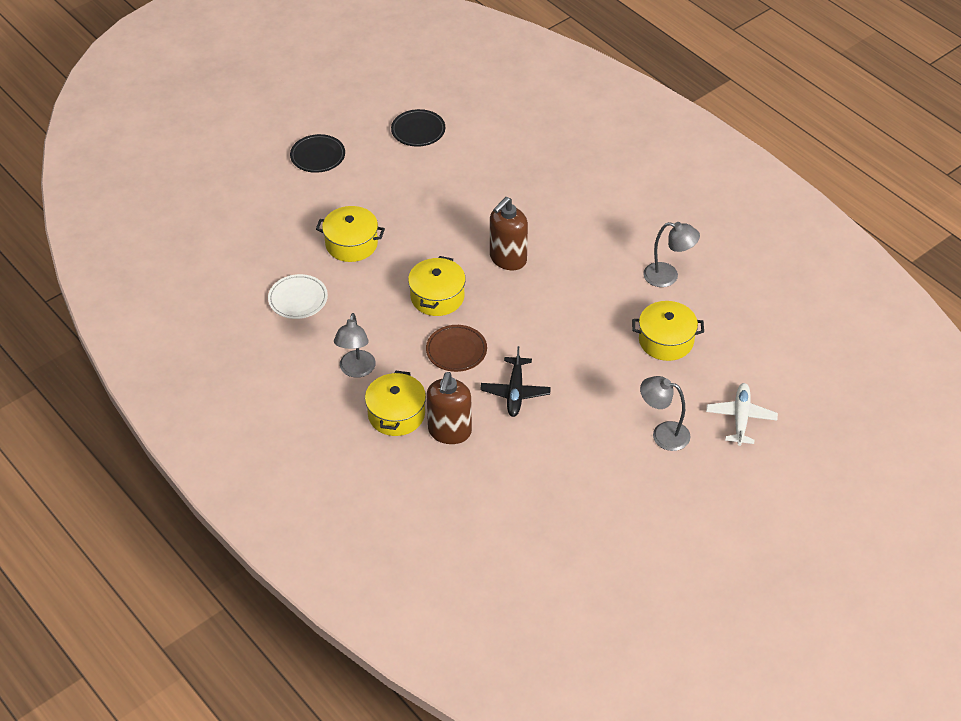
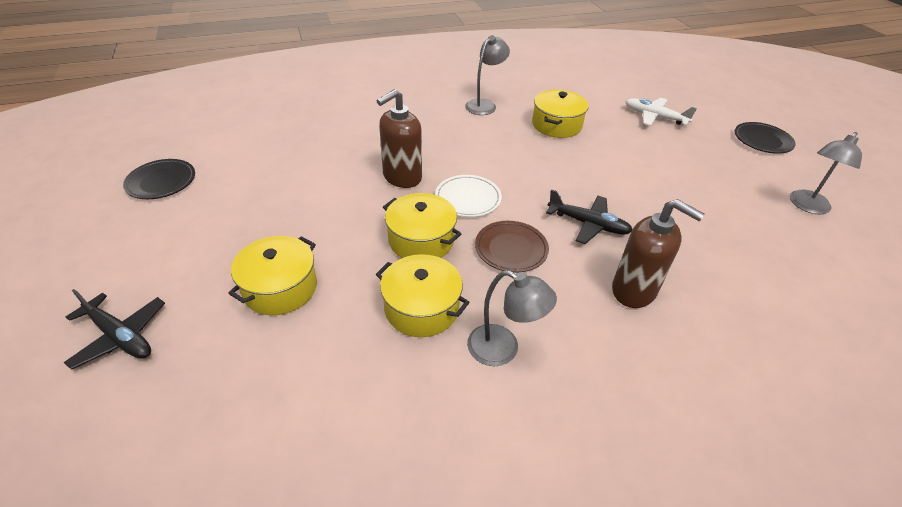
camera: 70 degrees left, 5 degrees down
white plate [268,274,328,319] -> white plate moved to [435,175,502,217]
black plate [290,134,345,173] -> black plate moved to [735,122,796,154]
yellow pot [365,370,426,436] -> yellow pot moved to [376,254,470,337]
brown soap dispenser [490,197,528,270] -> brown soap dispenser turned 75 degrees clockwise [376,89,422,188]
grey lamp [640,376,690,451] -> grey lamp moved to [790,132,862,214]
none -> black plane [63,289,165,370]

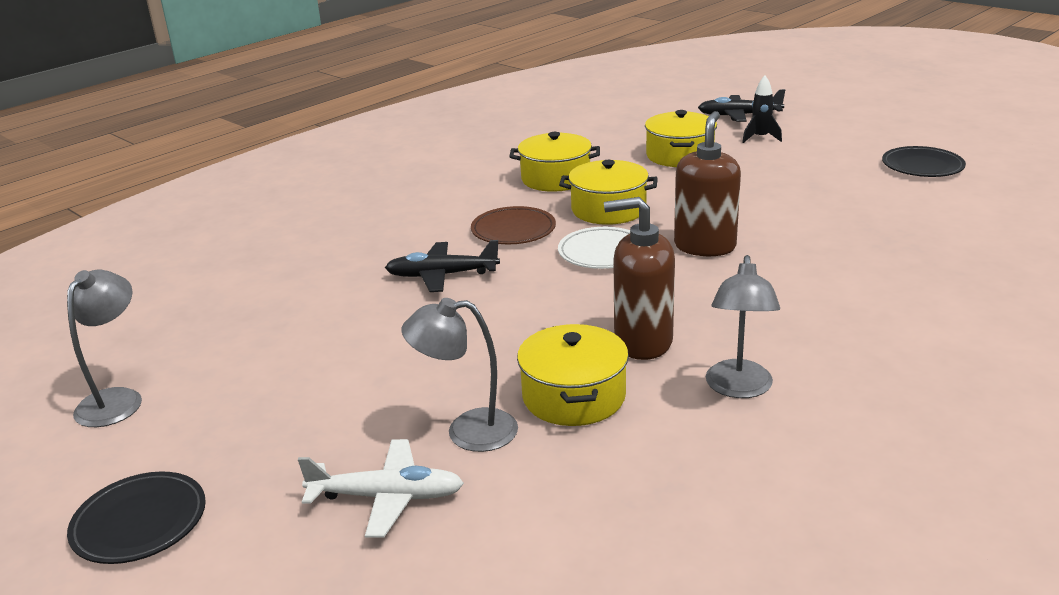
camera: 155 degrees right, 15 degrees down
grey lamp [467,270,557,366] -> grey lamp moved to [402,298,518,452]
brown soap dispenser [612,199,704,308] -> brown soap dispenser moved to [604,197,675,360]
none -> black rocket [742,75,782,143]

